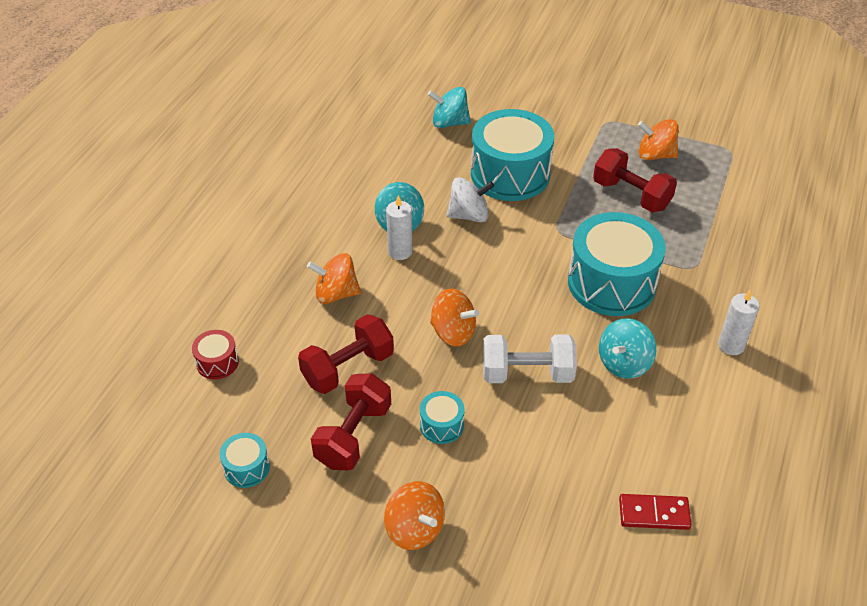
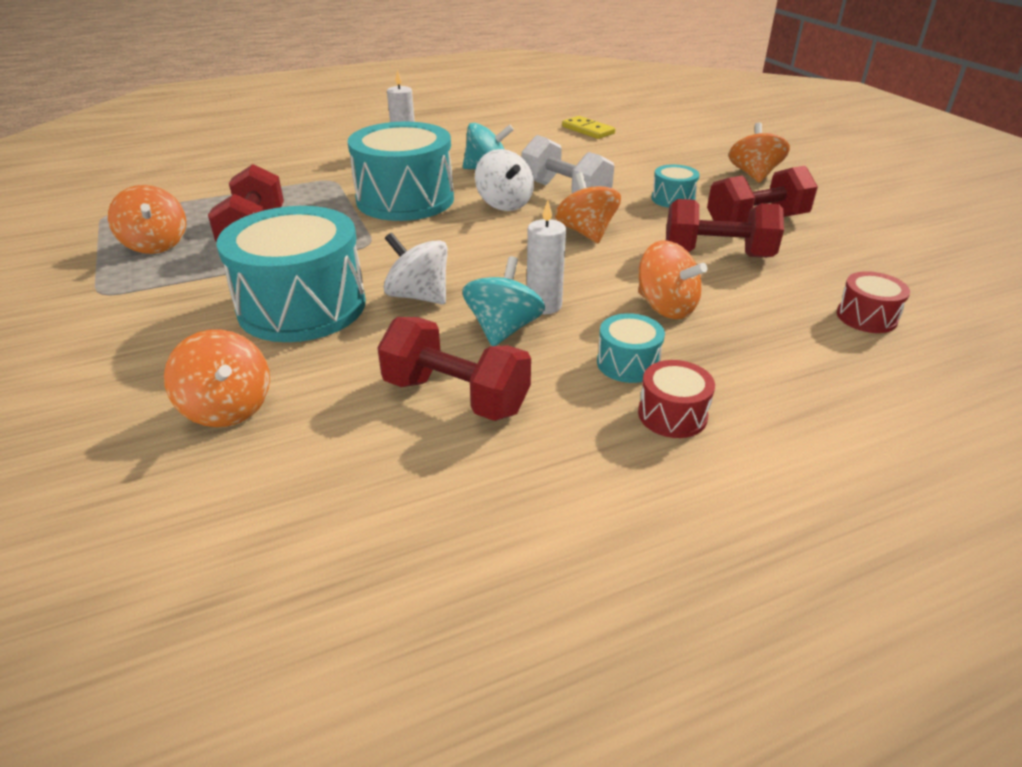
camera: 135 degrees left, 10 degrees down
turquoise drum [219,433,270,488] -> turquoise drum moved to [597,313,665,383]
turquoise spinning top [428,87,471,128] -> orange spinning top [164,329,270,427]
red domino [619,494,692,530] -> yellow domino [562,116,615,139]
none -> red dumbbell [377,317,531,421]
none -> white spinning top [475,149,534,211]
none -> red drum [638,360,715,438]

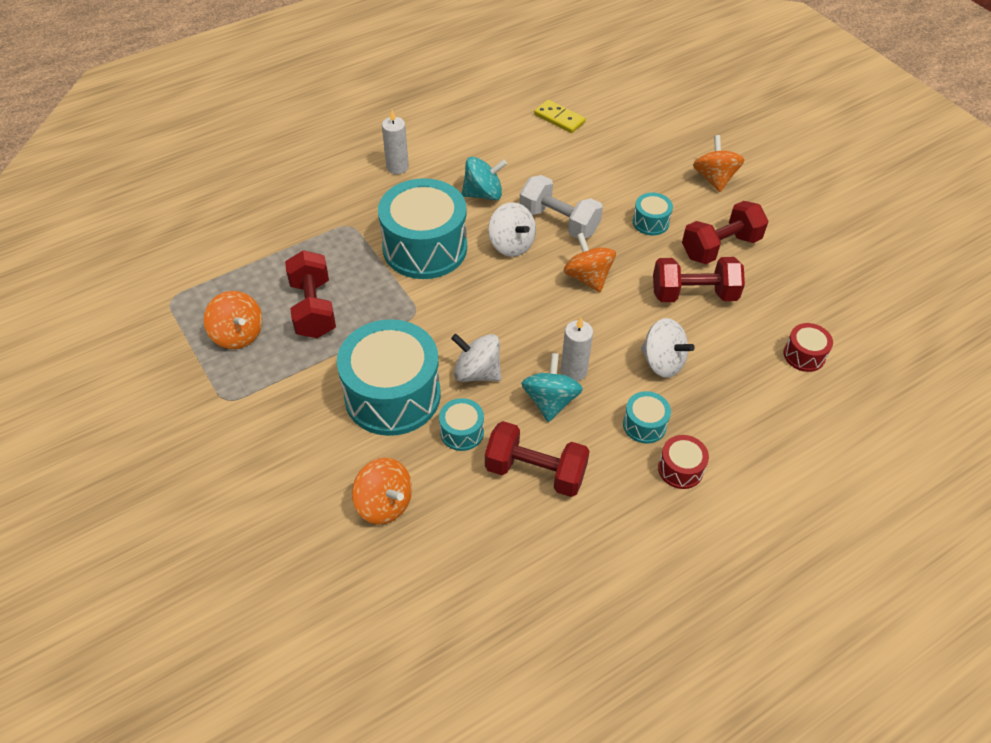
camera: 10 degrees left, 15 degrees up
orange spinning top [638,241,707,319] -> white spinning top [641,318,695,378]
none -> turquoise drum [439,398,484,451]

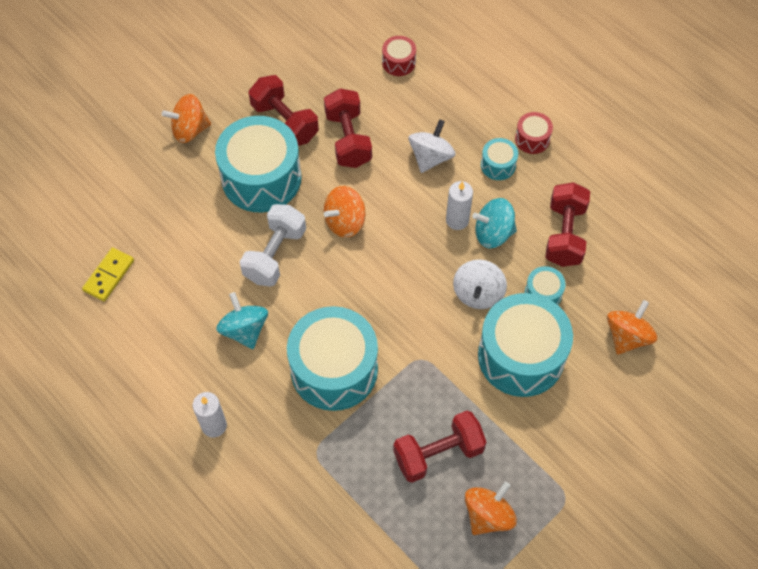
camera: 100 degrees left, 10 degrees up
white spinning top [488,202,536,257] -> none
turquoise drum [633,193,673,235] -> turquoise drum [215,116,302,212], size x2.25

